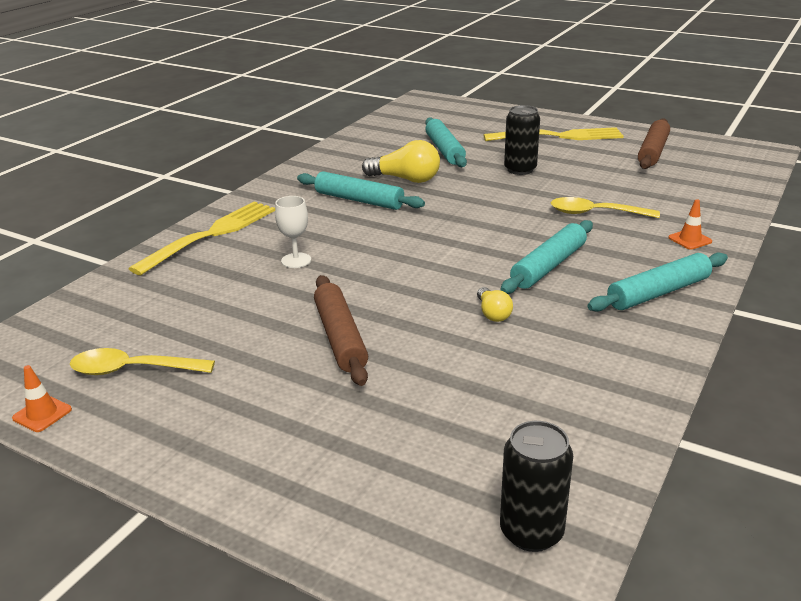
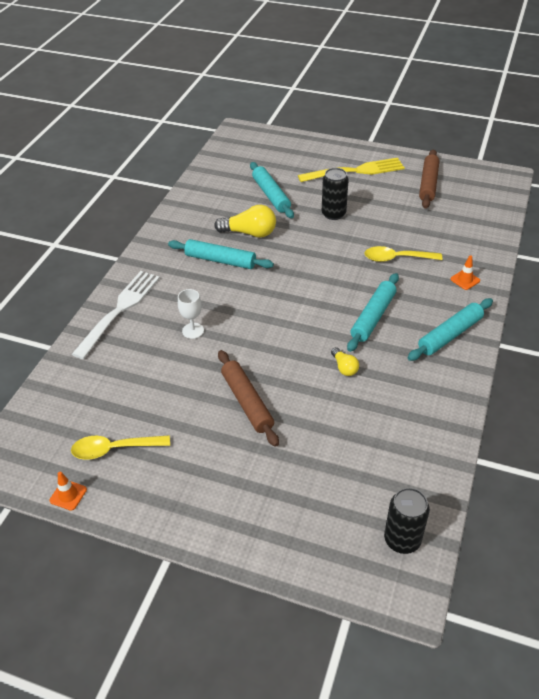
camera: 10 degrees left, 15 degrees up
yellow fork [128,201,275,275] -> white fork [72,271,160,359]

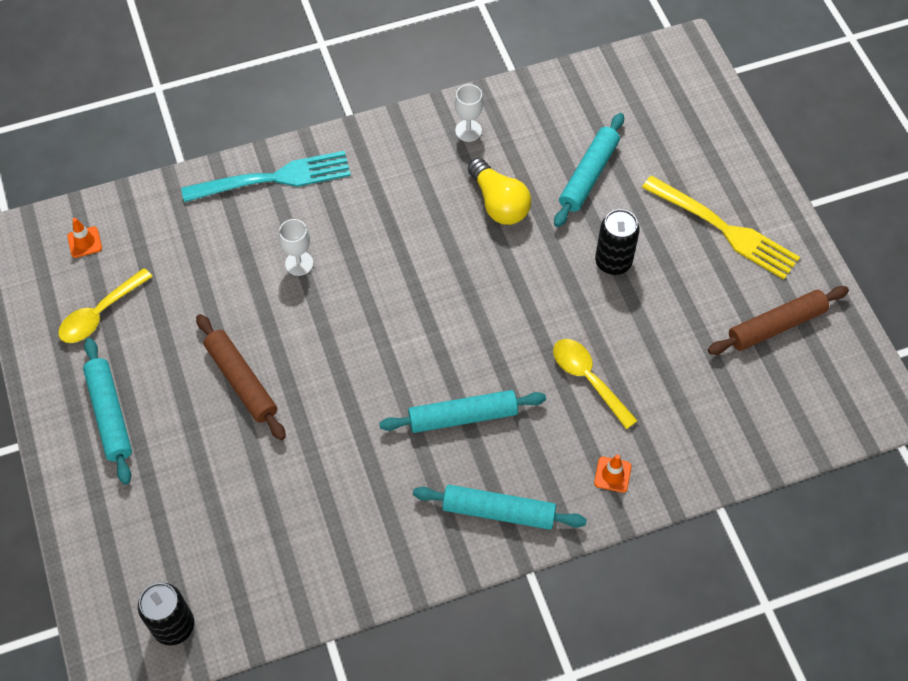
camera: 50 degrees right, 15 degrees up
orange traffic cone [49,471,87,511] -> orange traffic cone moved to [67,218,102,258]
yellow spoon [71,435,170,460] -> yellow spoon turned 90 degrees counterclockwise [58,268,153,343]
white fork [72,271,160,359] -> turquoise fork [181,151,351,202]
turquoise rolling pin [168,239,274,269] -> turquoise rolling pin moved to [83,338,132,485]
brown rolling pin [218,350,279,447] -> brown rolling pin turned 60 degrees counterclockwise [196,314,286,440]
yellow light bulb [331,347,359,376] -> none
none -> white goblet [455,84,483,142]

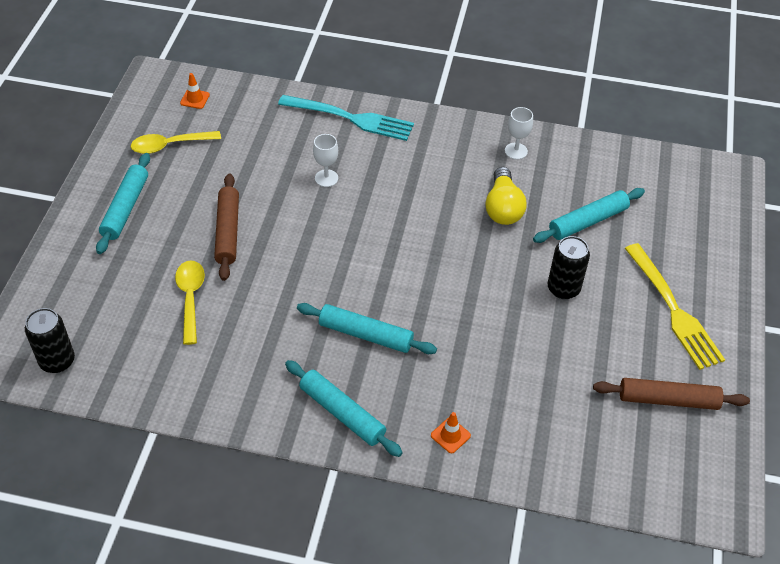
camera: 30 degrees right, 10 degrees down
yellow spoon [553,339,638,429] -> yellow spoon moved to [175,261,205,345]

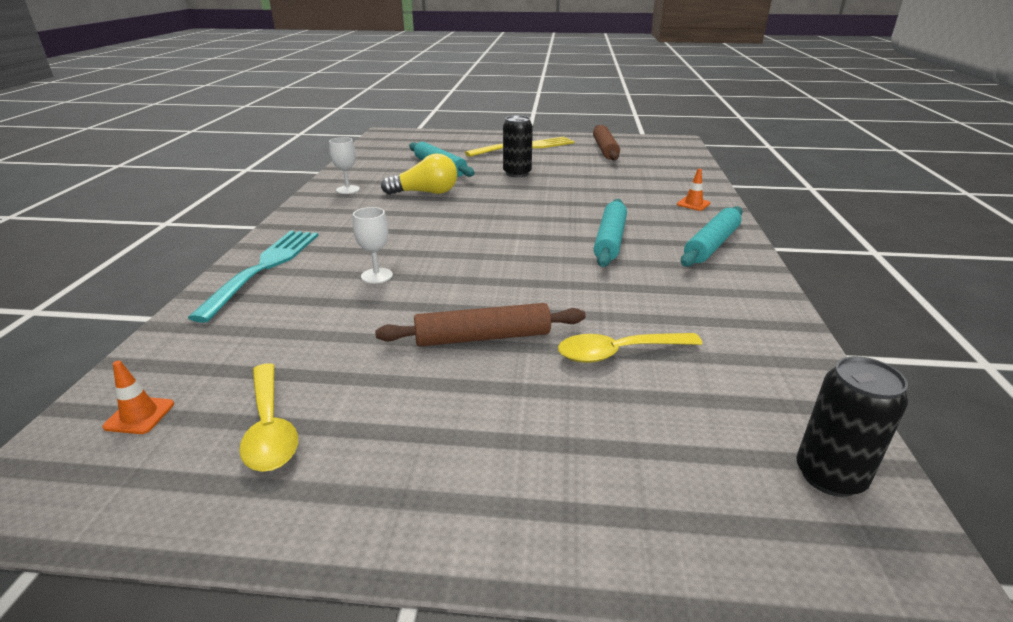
camera: 95 degrees left, 20 degrees down
turquoise rolling pin [96,153,150,254] -> none

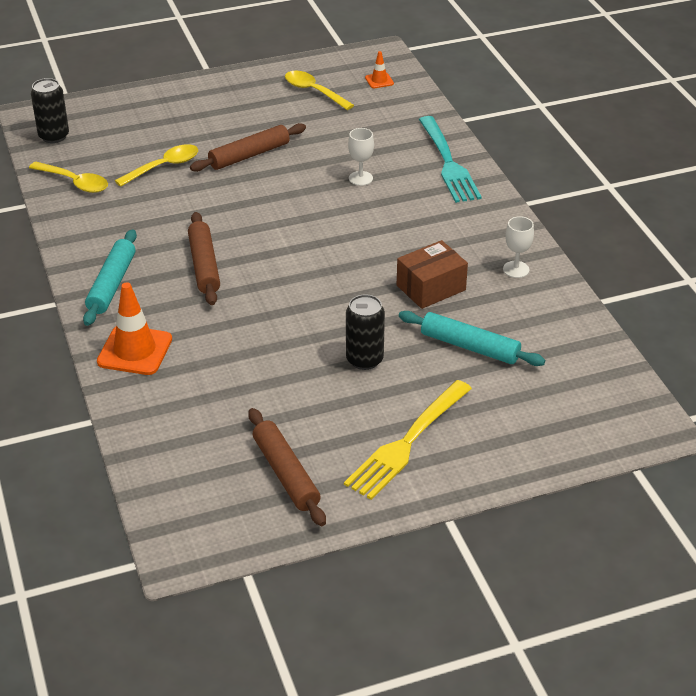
camera: 155 degrees right, 10 degrees up
yellow light bulb [381,153,457,195] -> brown box [397,240,468,309]
turquoise rolling pin [594,199,627,267] -> brown rolling pin [188,212,220,305]
orange traffic cone [677,169,711,211] -> orange traffic cone [97,282,172,375], size x2.03
none -> yellow spoon [29,162,108,193]

